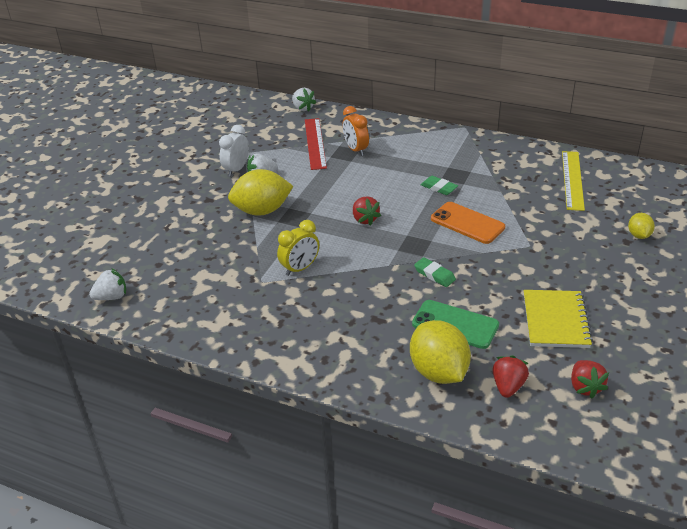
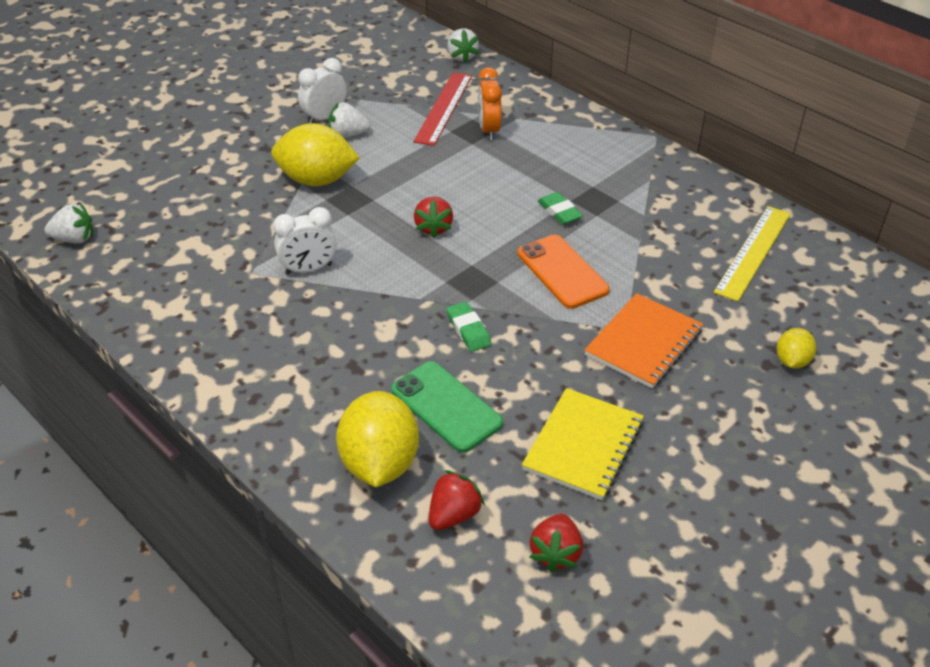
camera: 20 degrees right, 5 degrees up
yellow clock [277,220,319,276] -> white clock [273,207,337,275]
none -> orange notebook [584,293,703,388]

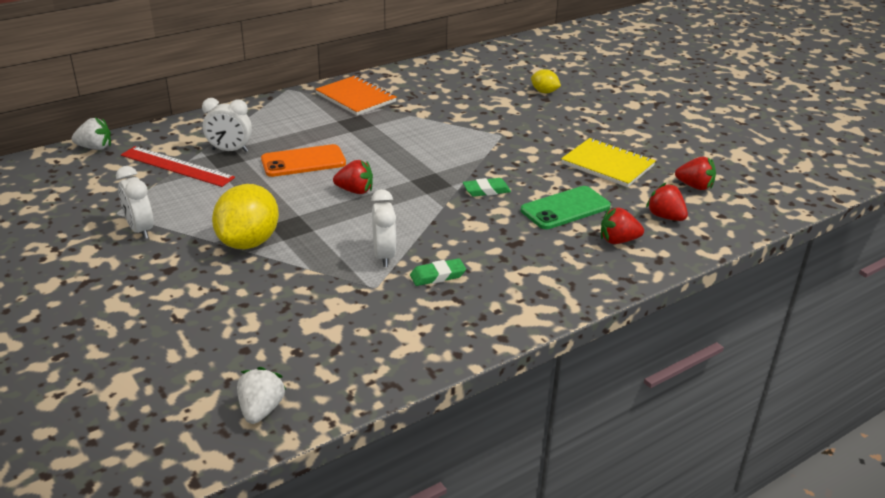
camera: 80 degrees left, 10 degrees down
white strawberry [329,102,370,138] -> none
yellow lemon [336,391,419,487] -> red strawberry [601,207,644,244]
orange clock [478,67,502,140] -> white clock [202,98,252,152]
orange phone [518,235,610,309] -> orange phone moved to [261,144,346,177]
green eraser [538,192,583,225] -> green eraser moved to [410,258,466,286]
orange notebook [584,293,703,388] -> orange notebook moved to [315,76,397,116]
yellow ruler [714,206,791,301] -> none

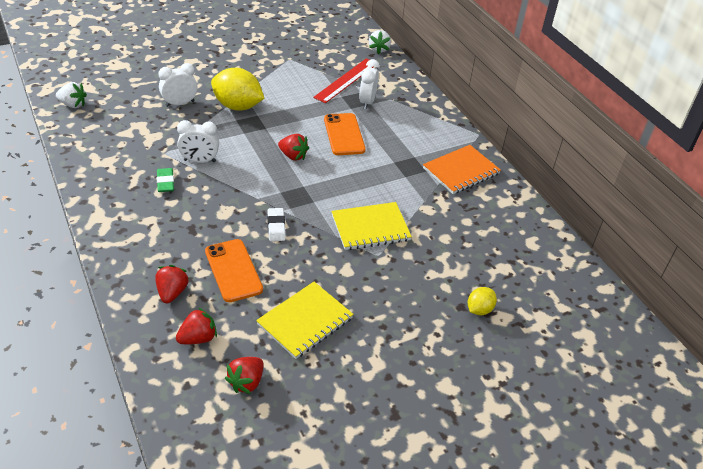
camera: 95 degrees right, 10 degrees up
white clock [116,166,153,239] -> white clock moved to [158,63,198,107]
red strawberry [333,160,373,194] -> red strawberry turned 75 degrees counterclockwise [278,134,309,161]
green eraser [463,178,511,197] -> white eraser [267,208,286,241]
green phone [521,186,611,229] -> orange phone [205,239,263,302]
none -> yellow notebook [331,202,412,250]

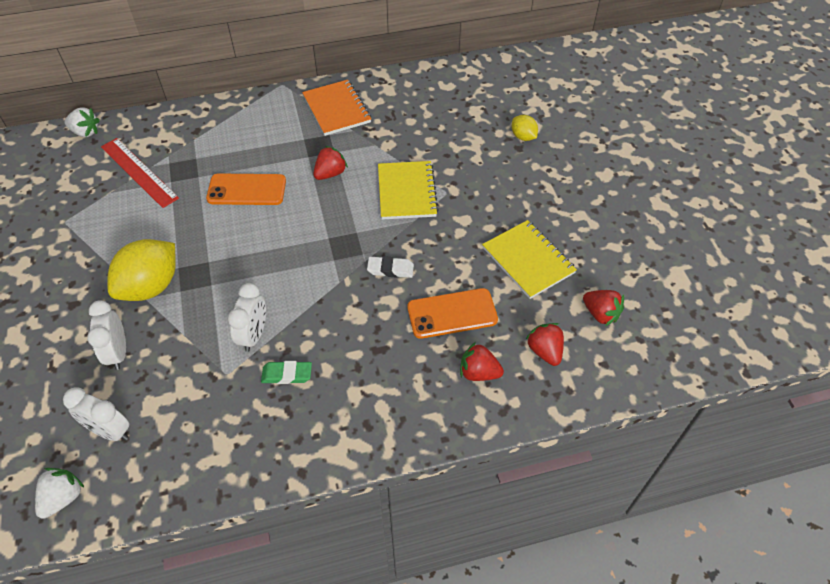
camera: 75 degrees left, 10 degrees up
red strawberry [278,134,309,161] -> red strawberry moved to [313,146,348,180]
white clock [359,59,380,109] -> white clock moved to [63,387,129,441]

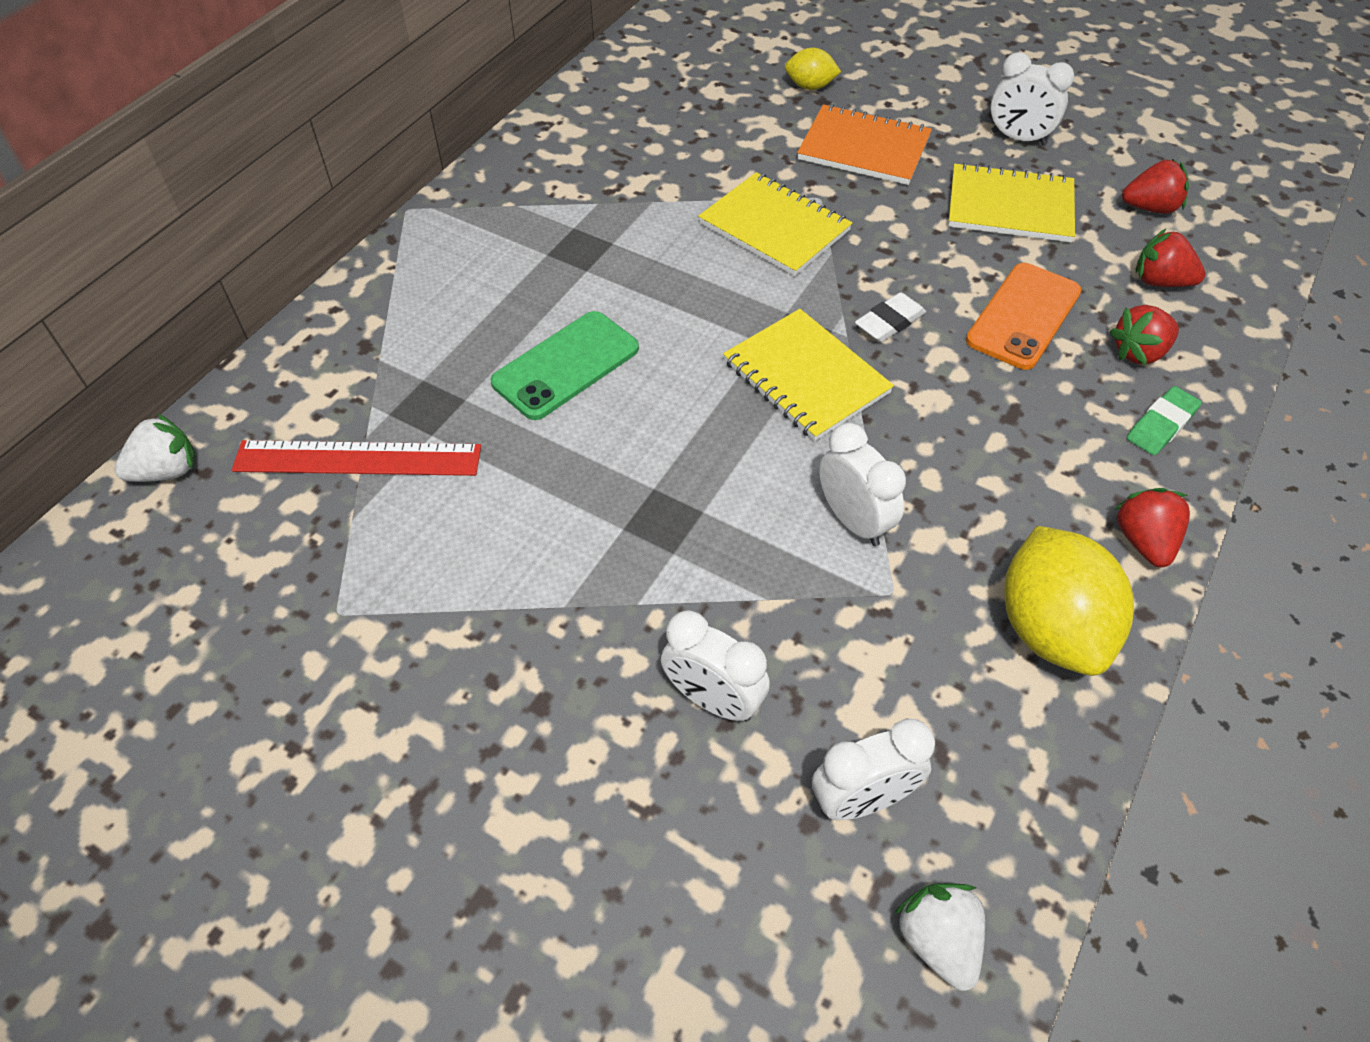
camera: 45 degrees left, 0 degrees up
yellow lemon [107,239,176,301] -> yellow lemon moved to [1004,526,1134,676]
orange phone [206,173,286,205] -> green phone [490,311,639,420]
green eraser [261,361,312,384] -> green eraser moved to [1127,386,1202,455]
orange notebook [302,80,371,136] -> orange notebook moved to [797,104,932,185]
red strawberry [313,146,348,180] -> red strawberry moved to [1114,488,1190,567]
none -> yellow notebook [723,309,894,441]
none -> white clock [990,52,1074,145]

